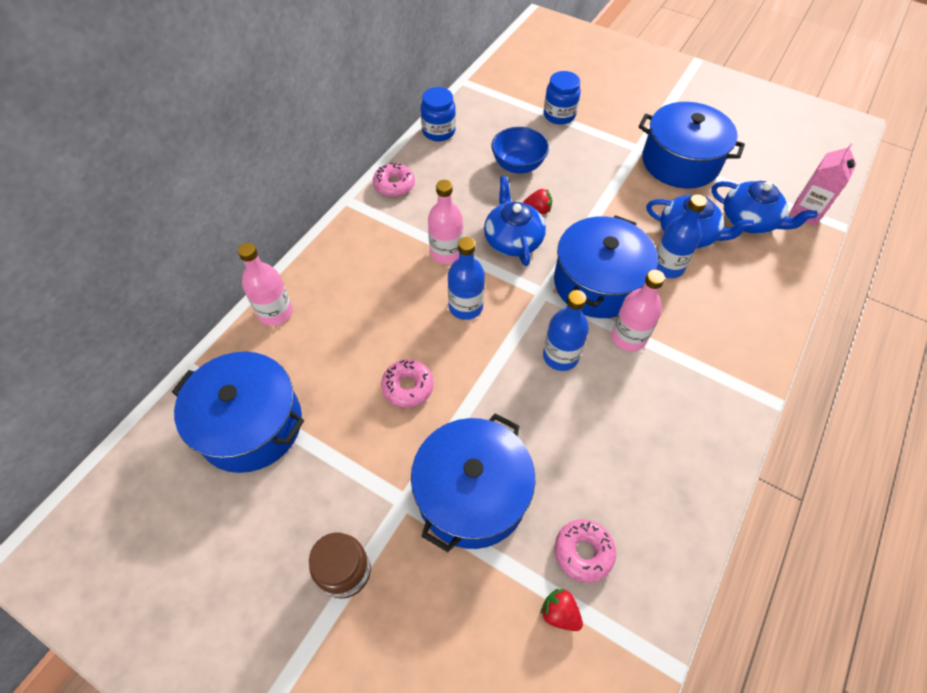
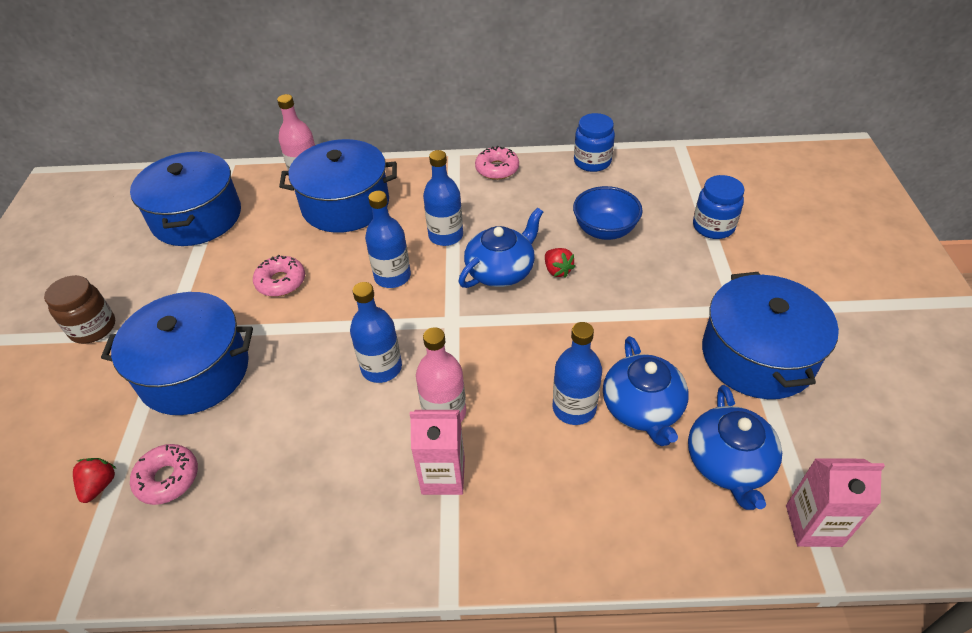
camera: 60 degrees right, 10 degrees down
pink bottle [428,180,463,264] -> blue bottle [423,150,463,246]
blue pot [554,215,658,318] -> blue pot moved to [279,139,397,233]
none -> pink carton [410,410,465,495]

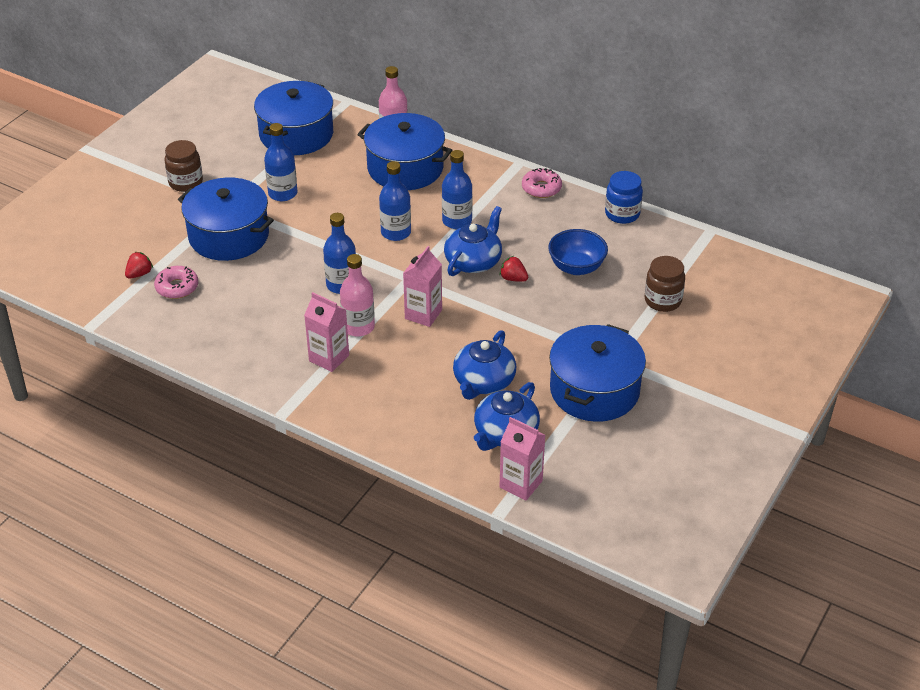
camera: 30 degrees right, 5 degrees down
pink donut [253,255,305,297] -> none
blue teapot [459,208,543,288] -> blue teapot turned 45 degrees counterclockwise [444,206,502,276]
red strawberry [545,248,575,278] -> red strawberry turned 120 degrees clockwise [500,256,528,282]
blue bottle [553,322,602,425] -> blue bottle moved to [264,123,297,201]
blue jar [693,175,745,239] -> brown jar [645,256,685,312]
none -> pink carton [403,246,442,327]

